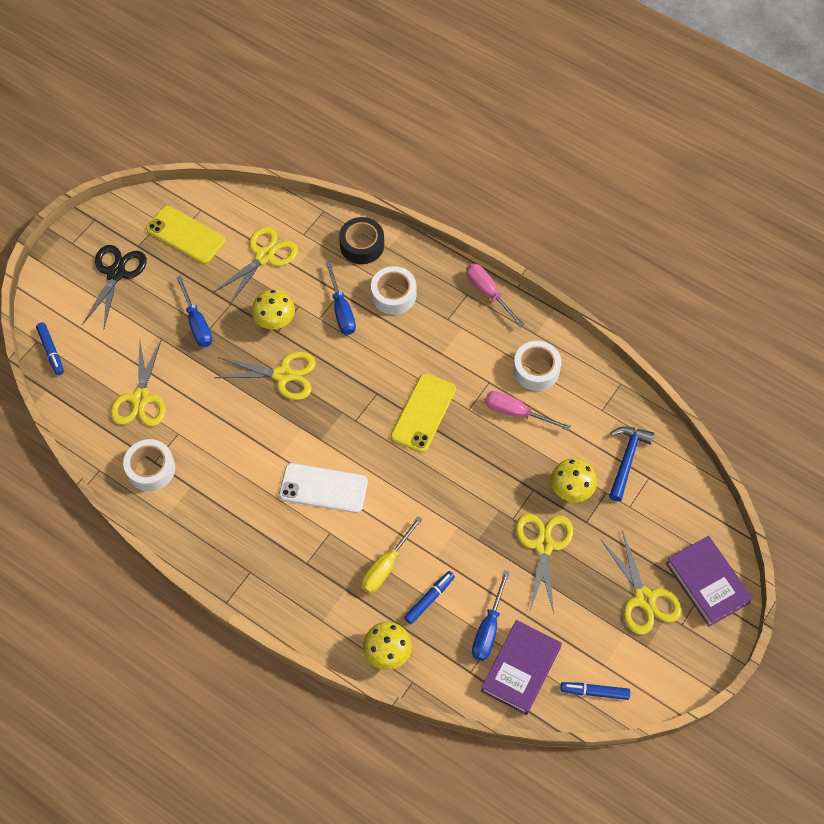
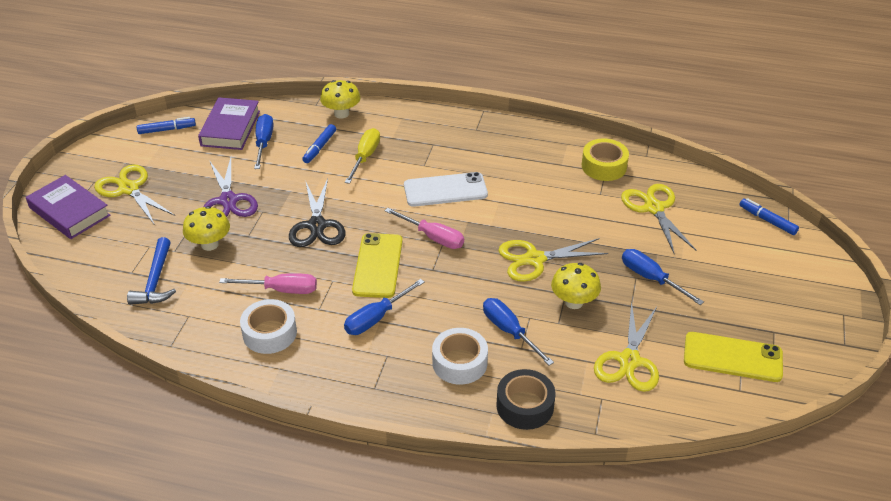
camera: 160 degrees right, 20 degrees down
black scissors [82,245,147,328] -> black scissors moved to [289,179,345,247]
white tape [123,439,175,491] -> yellow tape [582,138,629,181]
pink screwdriver [466,263,525,327] -> pink screwdriver moved to [385,208,464,249]
yellow scissors [516,513,573,613] -> purple scissors [203,157,258,217]
none -> blue screwdriver [344,279,425,335]

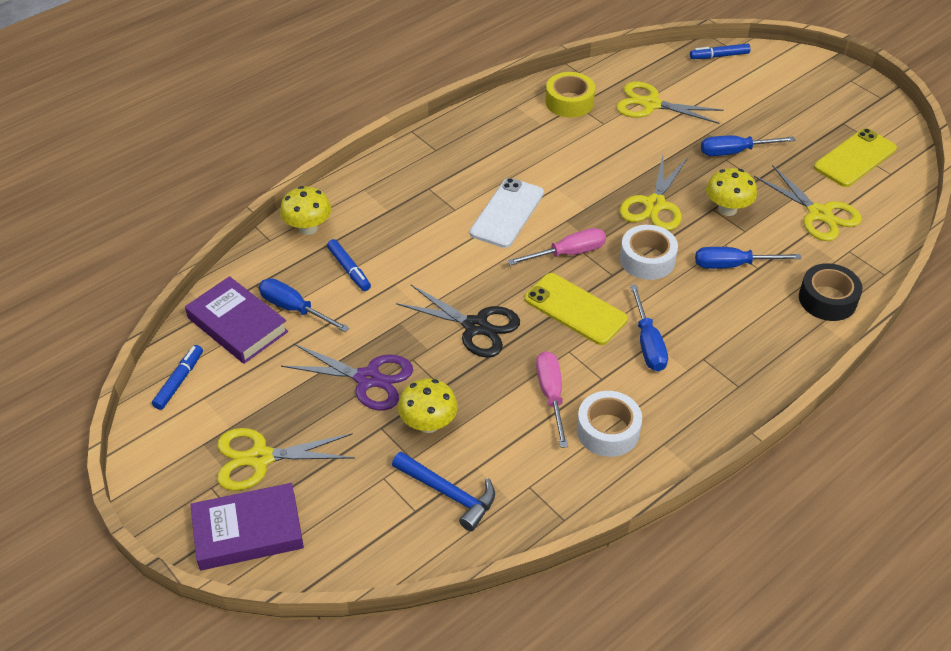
camera: 55 degrees left, 5 degrees up
pink screwdriver [219,273,317,294] -> pink screwdriver turned 45 degrees counterclockwise [536,351,568,448]
yellow screwdriver [345,128,380,184] -> none
white tape [432,328,488,385] -> white tape moved to [620,225,678,280]

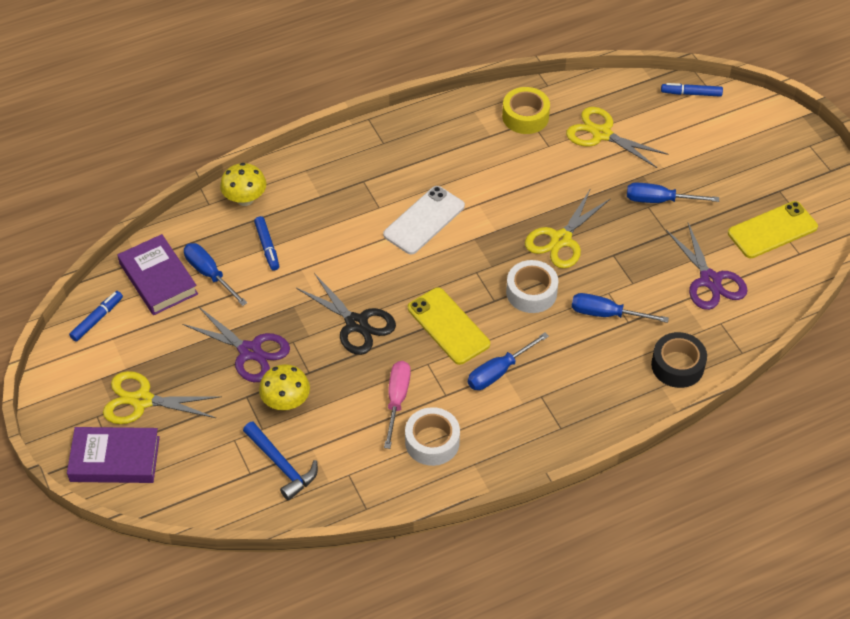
camera: 15 degrees right, 5 degrees up
pink screwdriver [507,228,606,265] -> none
blue screwdriver [630,285,668,371] -> blue screwdriver turned 45 degrees clockwise [468,332,549,390]
yellow mushroom [706,168,757,216] -> none
yellow scissors [754,165,862,241] -> purple scissors [666,223,748,310]

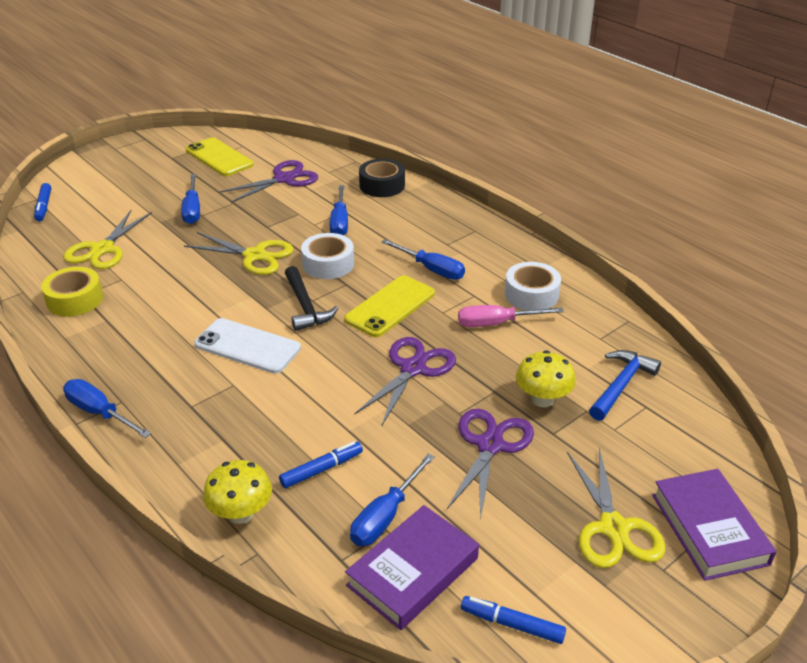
camera: 105 degrees left, 15 degrees down
black scissors [296,273,396,355] -> purple scissors [354,337,456,425]
none -> blue screwdriver [63,379,151,438]
none -> black hammer [285,266,338,331]

